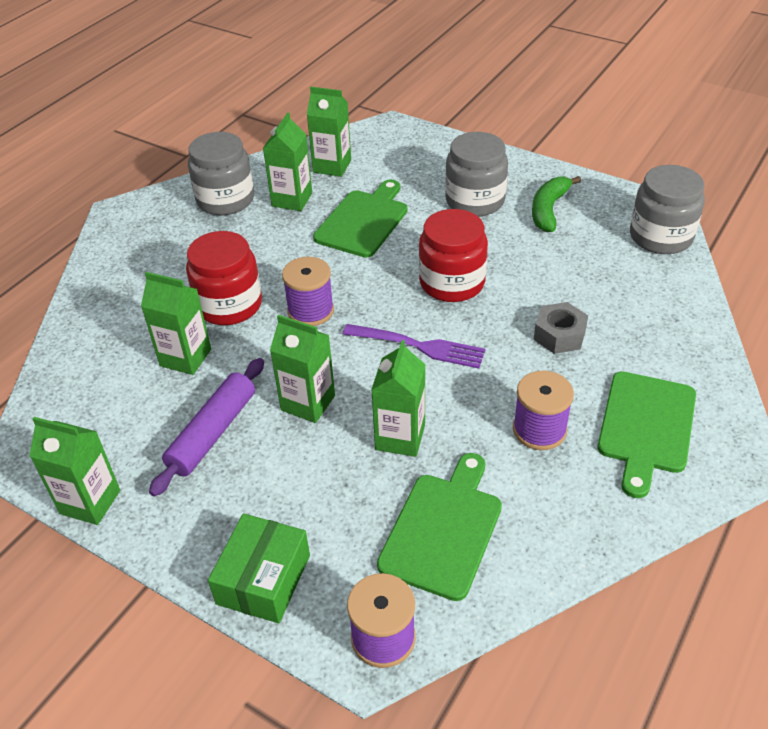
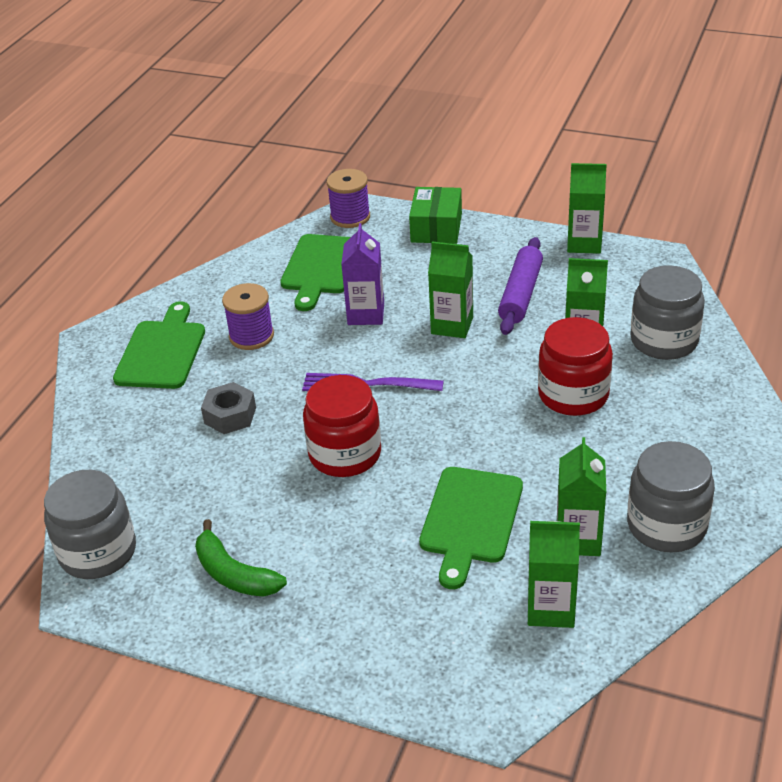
camera: 170 degrees right, 5 degrees down
purple spool [282,257,334,326] -> none
green carton [371,340,426,457] -> purple carton [341,223,384,325]
grey jar [445,132,508,217] -> grey jar moved to [630,265,705,360]
green banana [532,176,581,232] -> green banana turned 120 degrees clockwise [195,519,287,597]

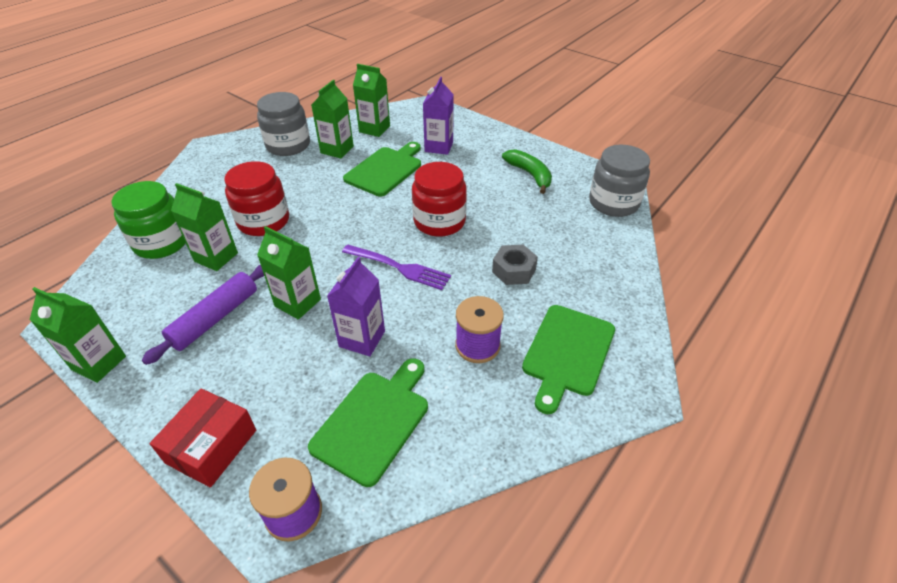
camera: 165 degrees left, 5 degrees up
green box [409,187,462,244] -> red box [150,388,256,487]
grey jar [630,265,705,360] -> green jar [111,181,186,259]
none -> purple carton [423,77,454,155]

